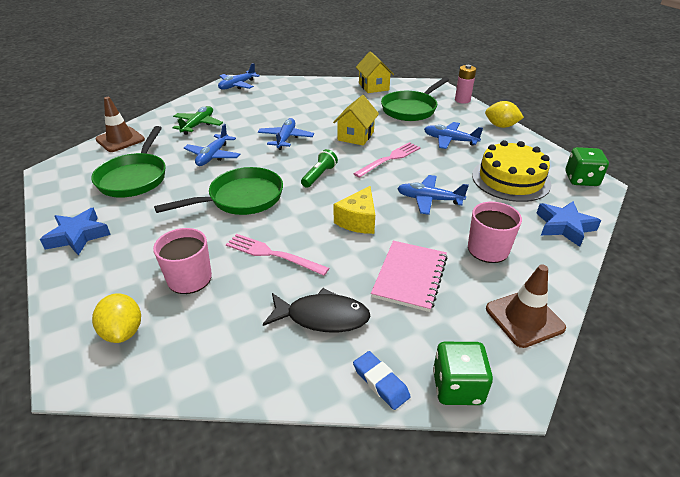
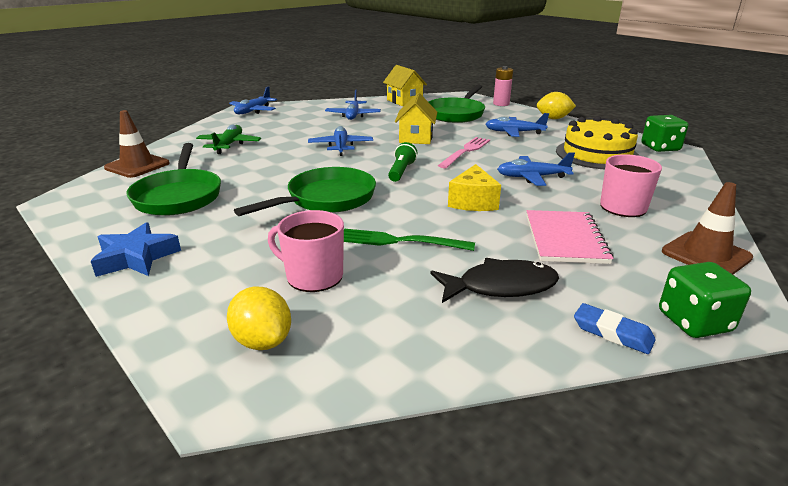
camera: 15 degrees left, 10 degrees down
blue plane [184,124,241,166] -> blue plane moved to [325,90,381,120]
pink fork [226,234,329,276] -> green fork [344,229,475,251]
blue star [536,201,601,247] -> none

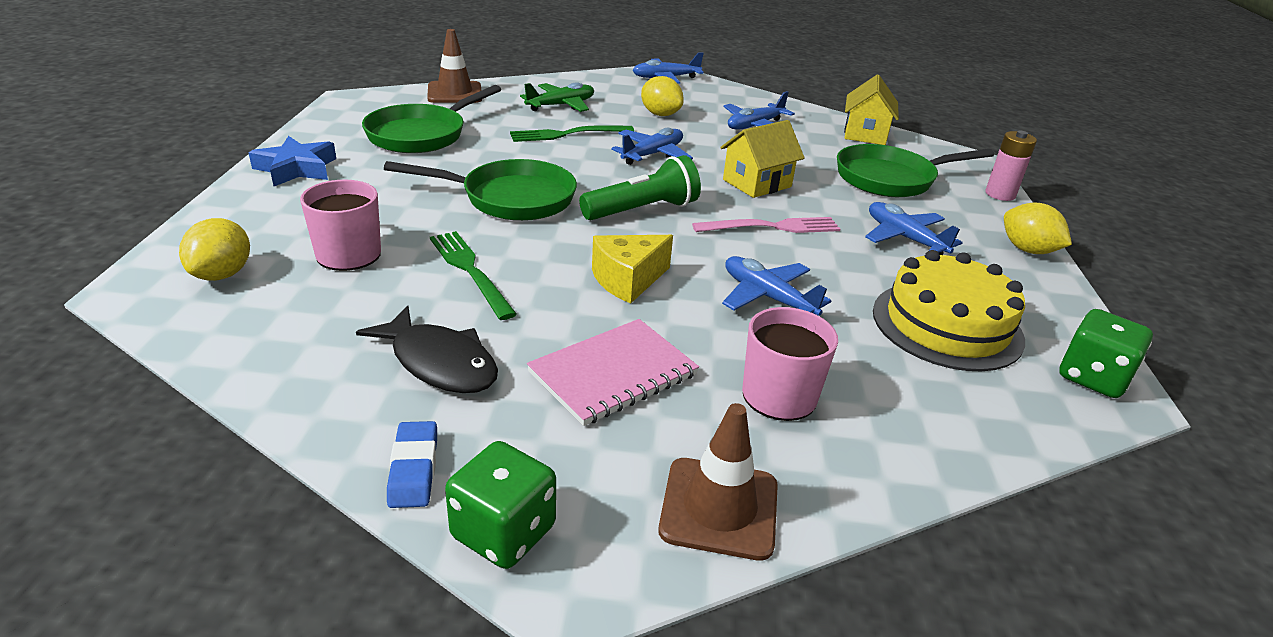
camera: 45 degrees right, 5 degrees up
green flashlight [388,142,417,182] -> green flashlight [579,155,701,220], size x1.53
none -> green fork [510,126,634,142]
none -> yellow lemon [641,76,684,116]

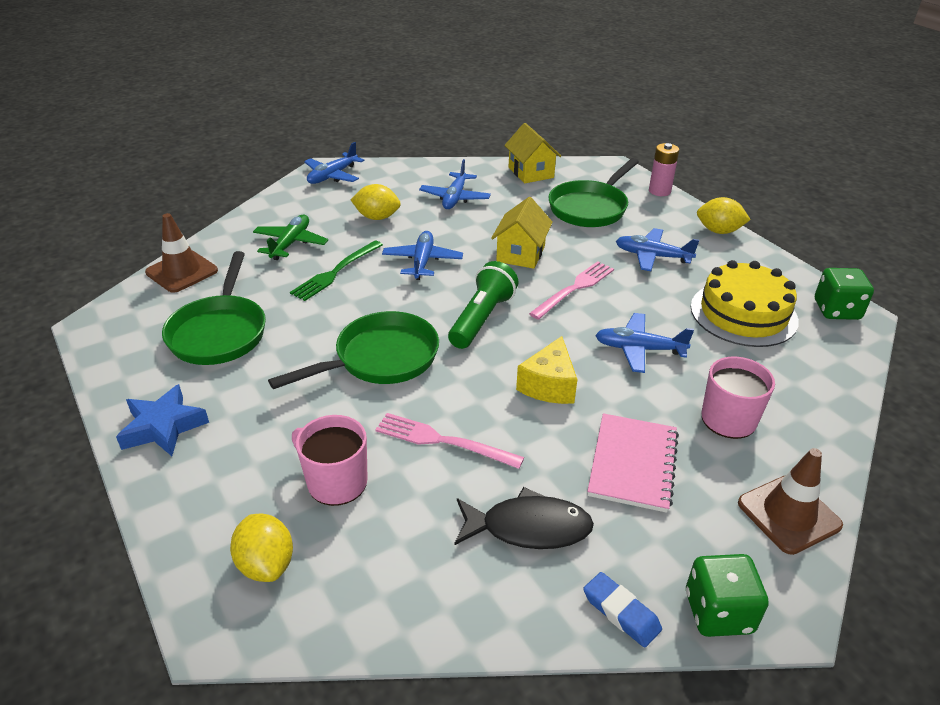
camera: 35 degrees left, 5 degrees up
green fork [430,231,517,320] -> pink fork [375,413,524,469]

